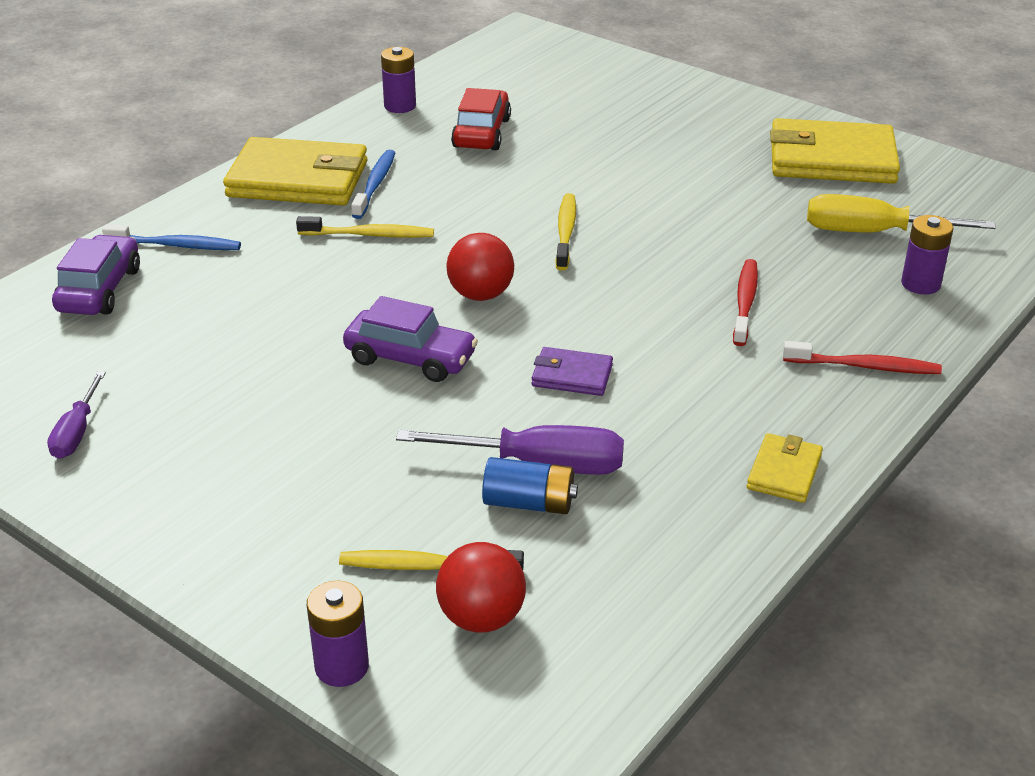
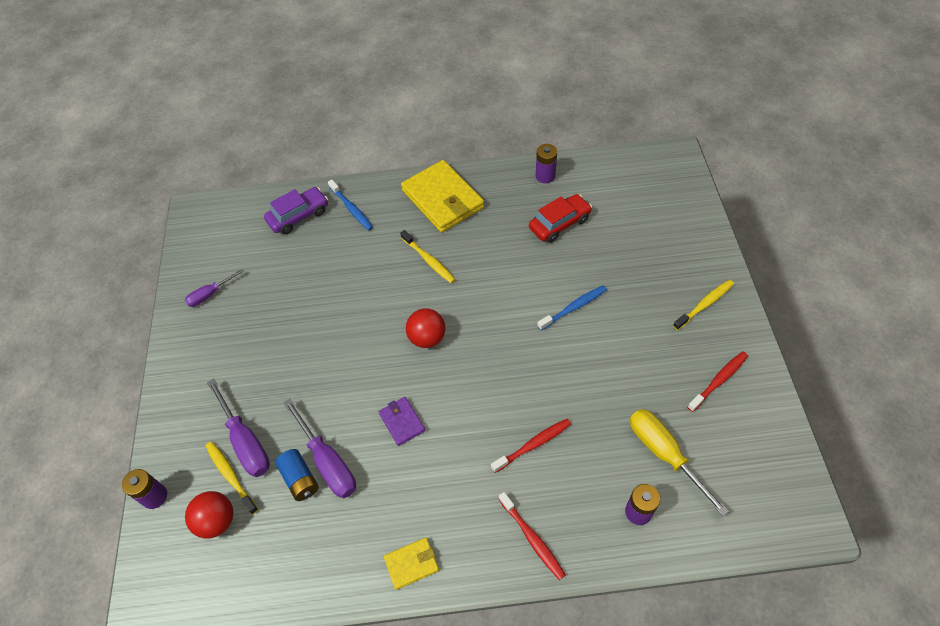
camera: 50 degrees right, 20 degrees up
purple car [343,296,478,382] -> none
blue toothbrush [351,150,395,219] -> blue toothbrush moved to [537,285,607,330]
yellow toothbrush [555,193,576,271] -> yellow toothbrush moved to [673,280,734,330]
yellow wallet [770,118,900,184] -> red toothbrush [687,351,748,412]
none -> purple screwdriver [207,379,270,477]

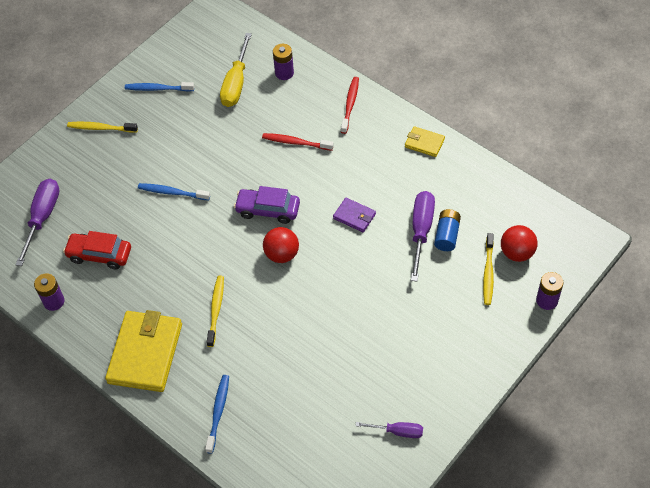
camera: 135 degrees left, 0 degrees up
purple screwdriver [207,379,270,477] -> purple screwdriver moved to [16,179,59,266]
purple car [264,187,328,234] -> purple car moved to [234,186,300,224]
purple wallet [379,397,425,446] -> purple wallet turned 75 degrees counterclockwise [333,198,376,232]
red toothbrush [687,351,748,412] -> blue toothbrush [125,82,194,91]

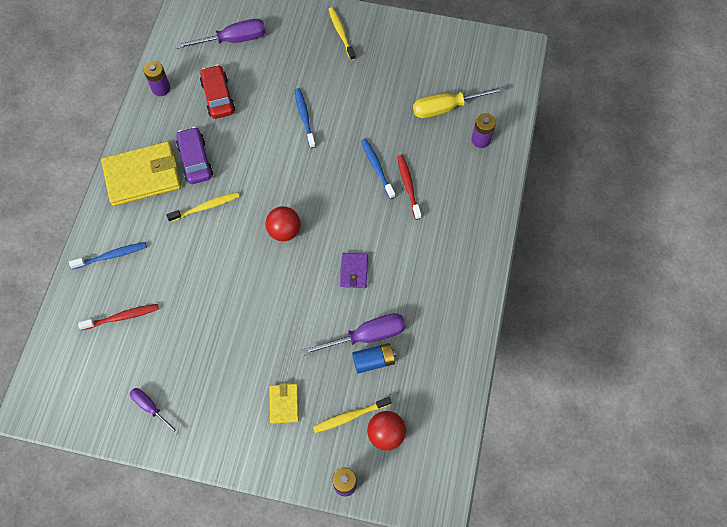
camera: 60 degrees right, 10 degrees up
blue toothbrush [125,82,194,91] -> blue toothbrush moved to [361,139,395,199]
purple car [234,186,300,224] -> purple car moved to [176,127,213,184]
red toothbrush [341,77,359,134] -> red toothbrush moved to [78,304,159,330]
purple screwdriver [355,422,423,438] -> purple screwdriver turned 150 degrees clockwise [130,388,179,434]
yellow wallet [405,126,445,157] -> yellow wallet moved to [269,383,299,424]

